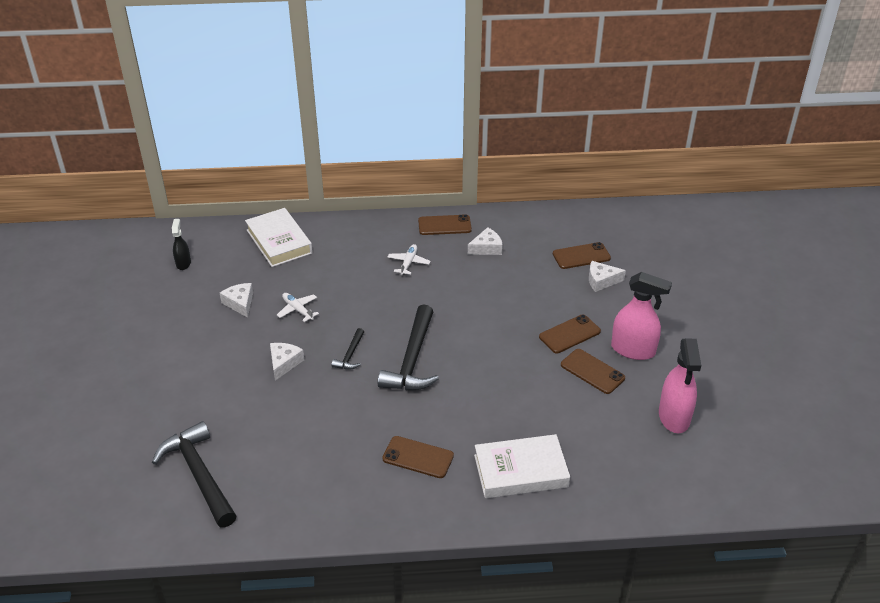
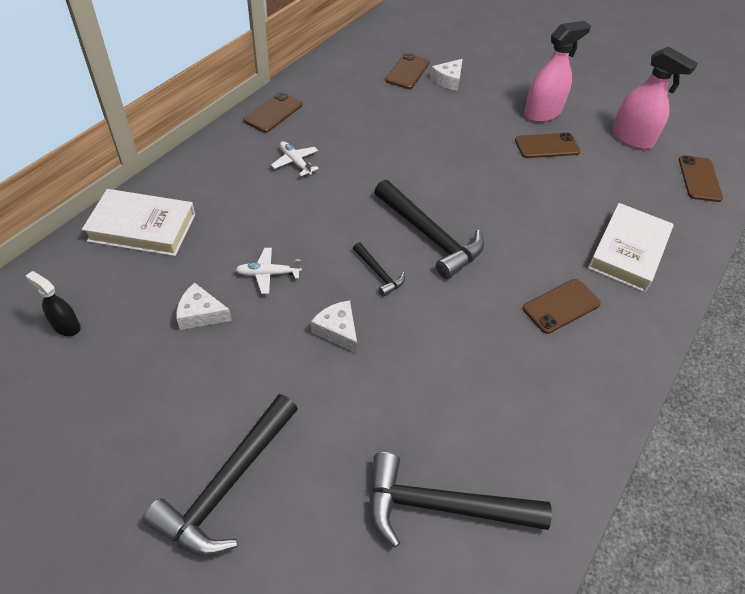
camera: 55 degrees left, 10 degrees up
white cheese [468,227,503,255] -> none
brown phone [539,315,601,353] -> brown phone moved to [679,155,723,202]
none -> black hammer [143,394,298,557]

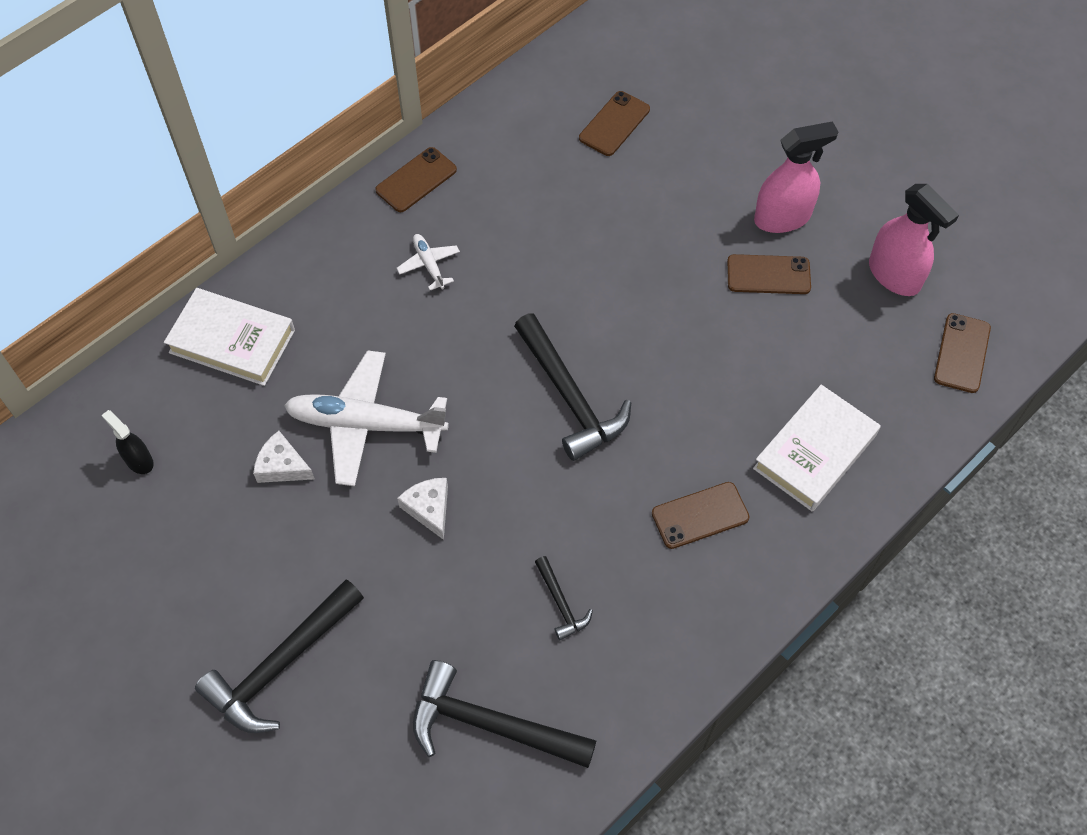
camera: 15 degrees right, 10 degrees up
white plane [235,248,302,294] -> white plane [284,350,449,486], size x2.16
black hammer [353,242,405,296] -> black hammer moved to [535,556,593,640]
white cheese [430,59,462,91] -> none

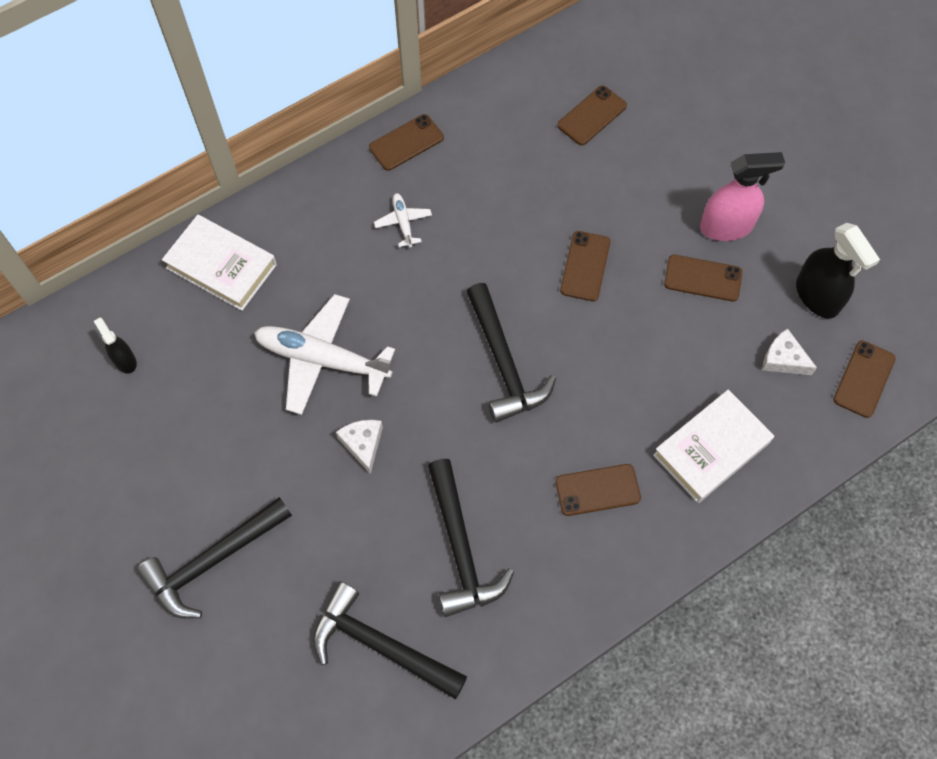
camera: 10 degrees right, 5 degrees up
white cheese [253,431,315,483] -> white cheese moved to [762,329,817,375]
black hammer [535,556,593,640] -> black hammer [428,459,514,617], size x2.05
pink spray bottle [869,184,959,296] -> black spray bottle [796,223,880,318]
none -> brown phone [560,231,610,301]

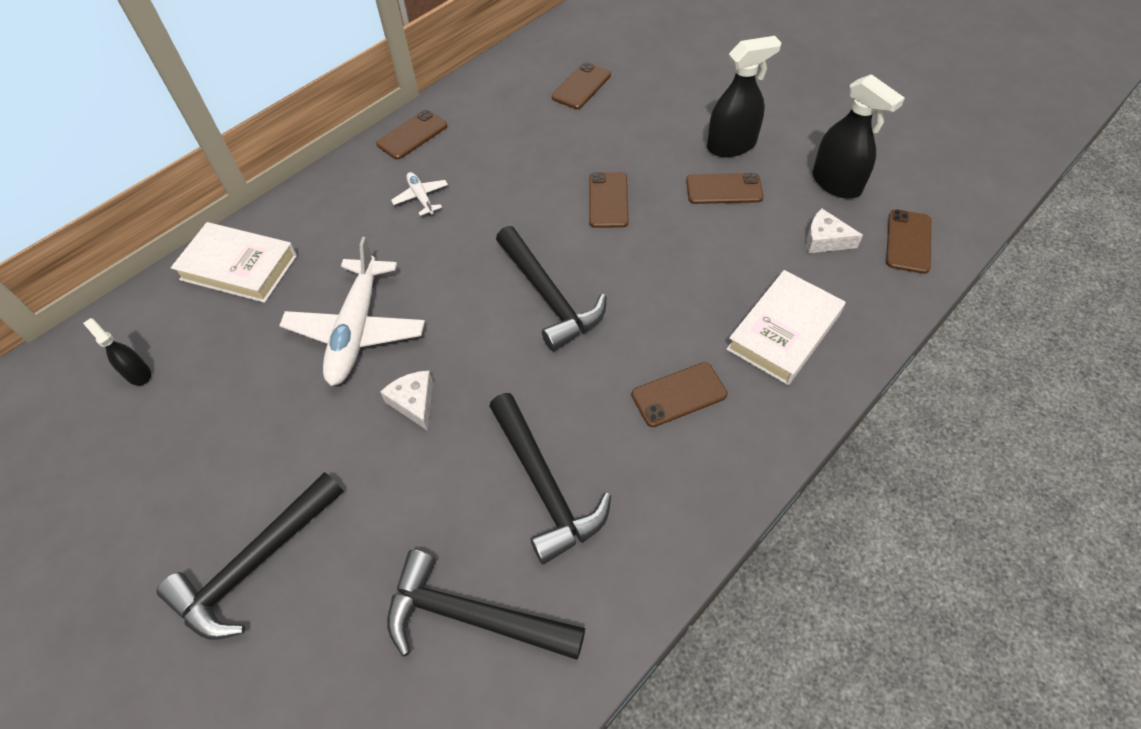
camera: 10 degrees left, 10 degrees down
white plane [254,294,395,415] -> white plane turned 90 degrees counterclockwise [279,237,425,386]
pink spray bottle [700,152,785,241] -> black spray bottle [707,36,781,157]

